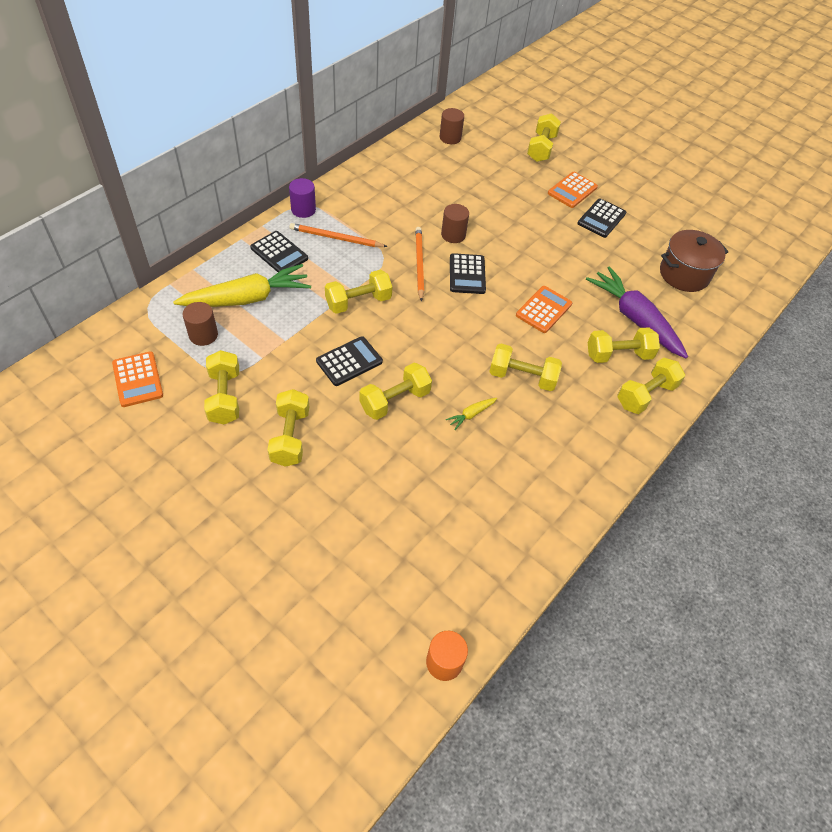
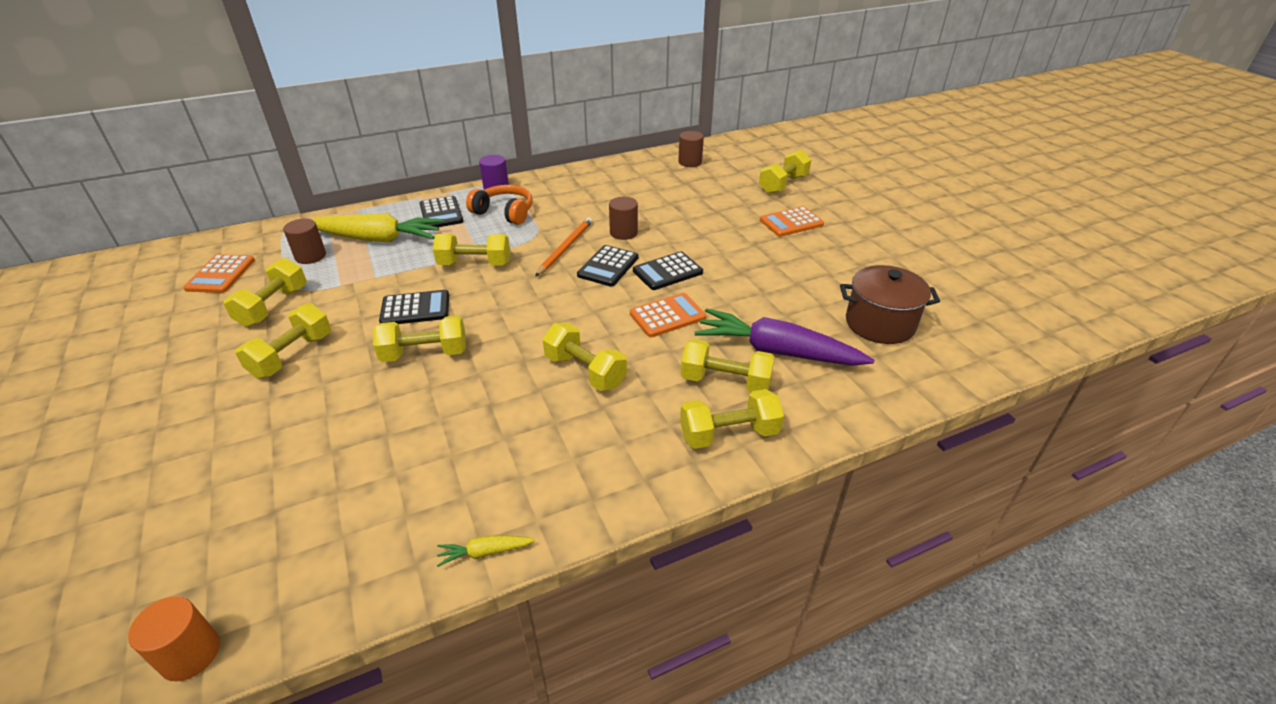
camera: 30 degrees right, 15 degrees down
orange pencil [290,223,388,247] -> orange headphones [466,185,533,225]
yellow carrot [446,398,497,430] -> yellow carrot moved to [437,535,535,567]
black calculator [577,198,626,238] -> black calculator moved to [633,251,703,290]
purple carrot [586,266,688,358] -> purple carrot turned 60 degrees counterclockwise [695,308,875,366]

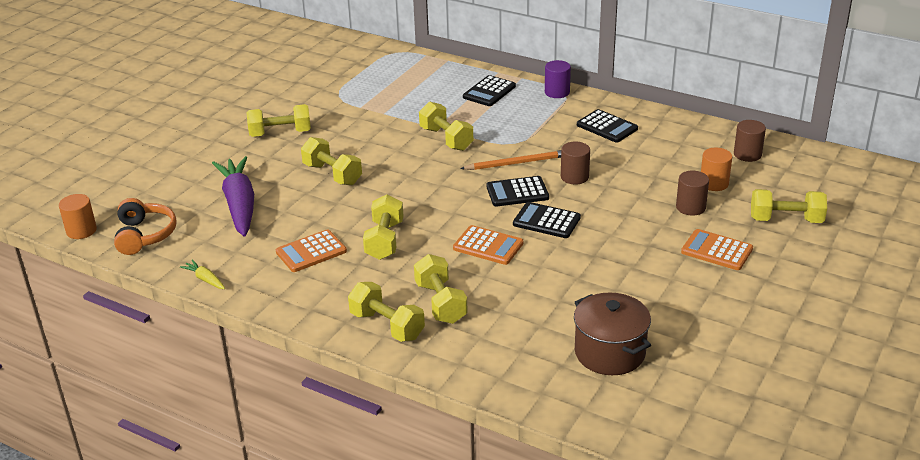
camera: 55 degrees right, 5 degrees down
orange calculator [183,254,255,293] -> orange calculator moved to [276,229,347,272]
yellow dumbbell [224,258,307,327] -> none
brown cylinder [283,219,326,264] -> brown cylinder moved to [676,171,709,216]
yellow carrot [312,213,444,242] -> none
black calculator [379,290,449,324] -> black calculator moved to [577,109,638,143]
orange headphones [466,185,533,225] -> orange headphones moved to [114,198,177,255]
purple carrot [695,308,875,366] -> purple carrot moved to [212,156,254,237]
none -> orange cylinder [701,148,732,191]

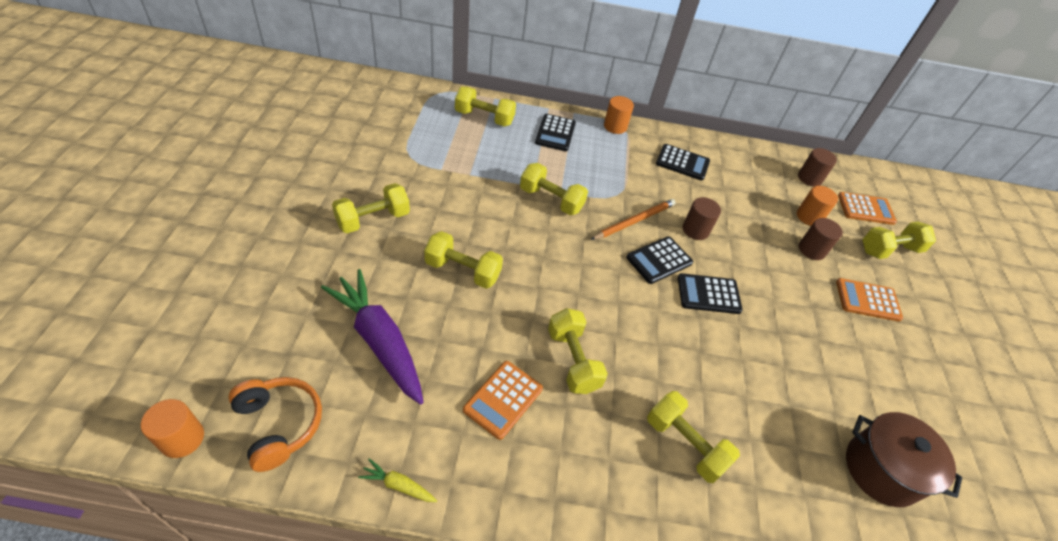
camera: 30 degrees left, 15 degrees up
yellow dumbbell [348,282,425,342] -> yellow dumbbell moved to [455,86,516,127]
orange calculator [453,225,523,265] -> orange calculator moved to [838,192,897,225]
purple cylinder [545,60,571,98] -> orange cylinder [604,96,634,134]

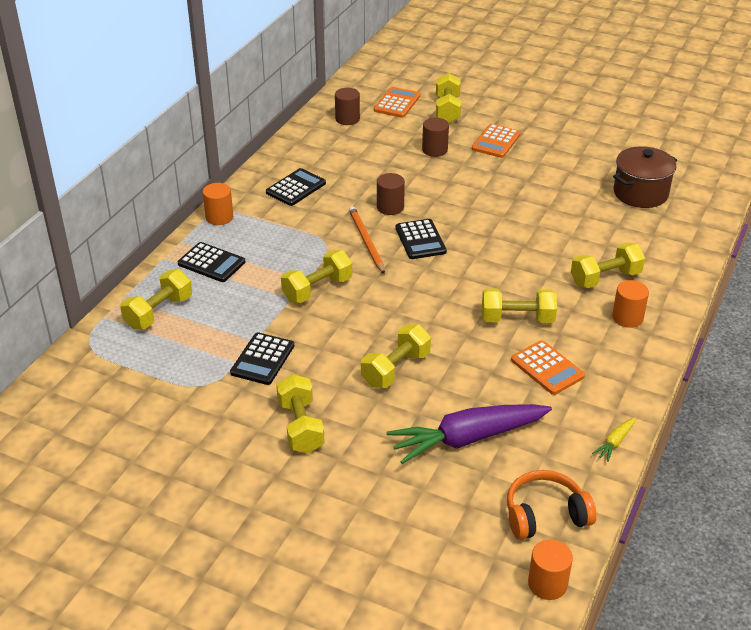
camera: 65 degrees left, 10 degrees down
black calculator [678,273,743,314] -> black calculator moved to [230,332,294,385]
orange cylinder [797,186,838,226] -> orange cylinder moved to [612,280,649,328]

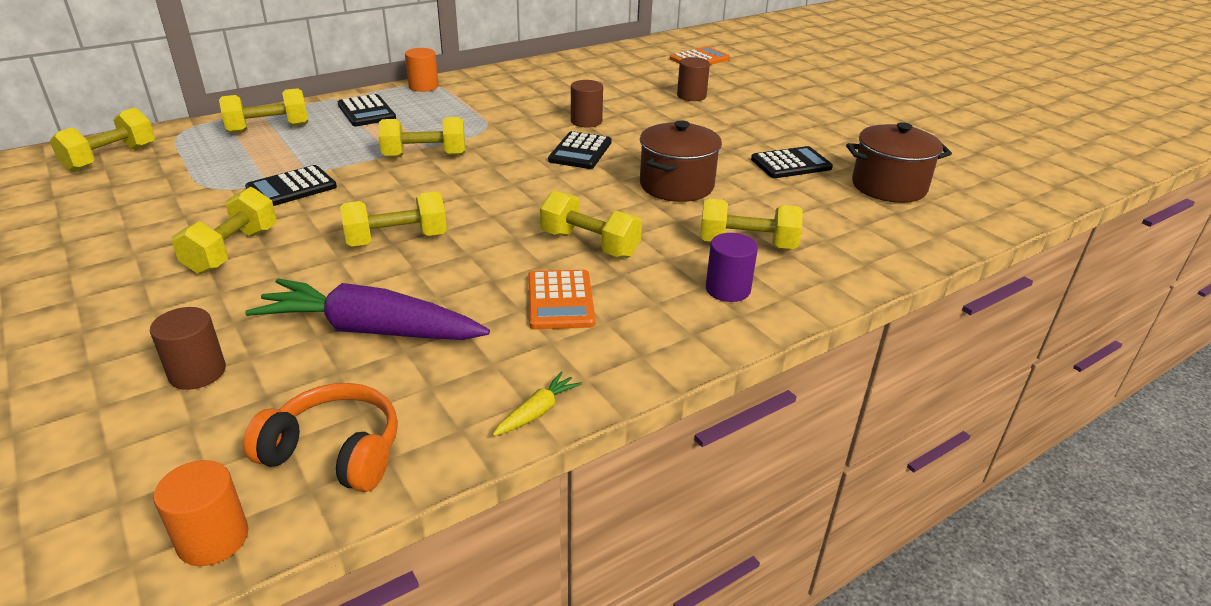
camera: 30 degrees right, 5 degrees down
black calculator [266,168,326,206] -> black calculator moved to [751,146,833,178]
brown cylinder [335,88,360,125] -> brown cylinder moved to [150,307,226,390]
orange pencil [349,206,385,274] -> none
yellow dumbbell [436,73,461,123] -> yellow dumbbell moved to [50,108,155,172]
orange calculator [472,124,521,158] -> none
yellow carrot [592,417,636,462] -> yellow carrot turned 150 degrees clockwise [493,372,582,436]
orange cylinder [612,280,649,328] -> purple cylinder [706,233,758,302]
none -> brown pot [640,120,722,202]

